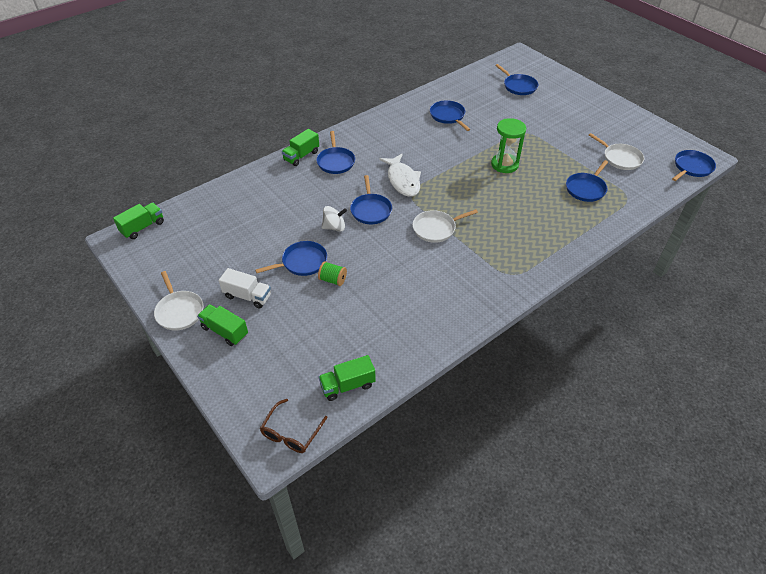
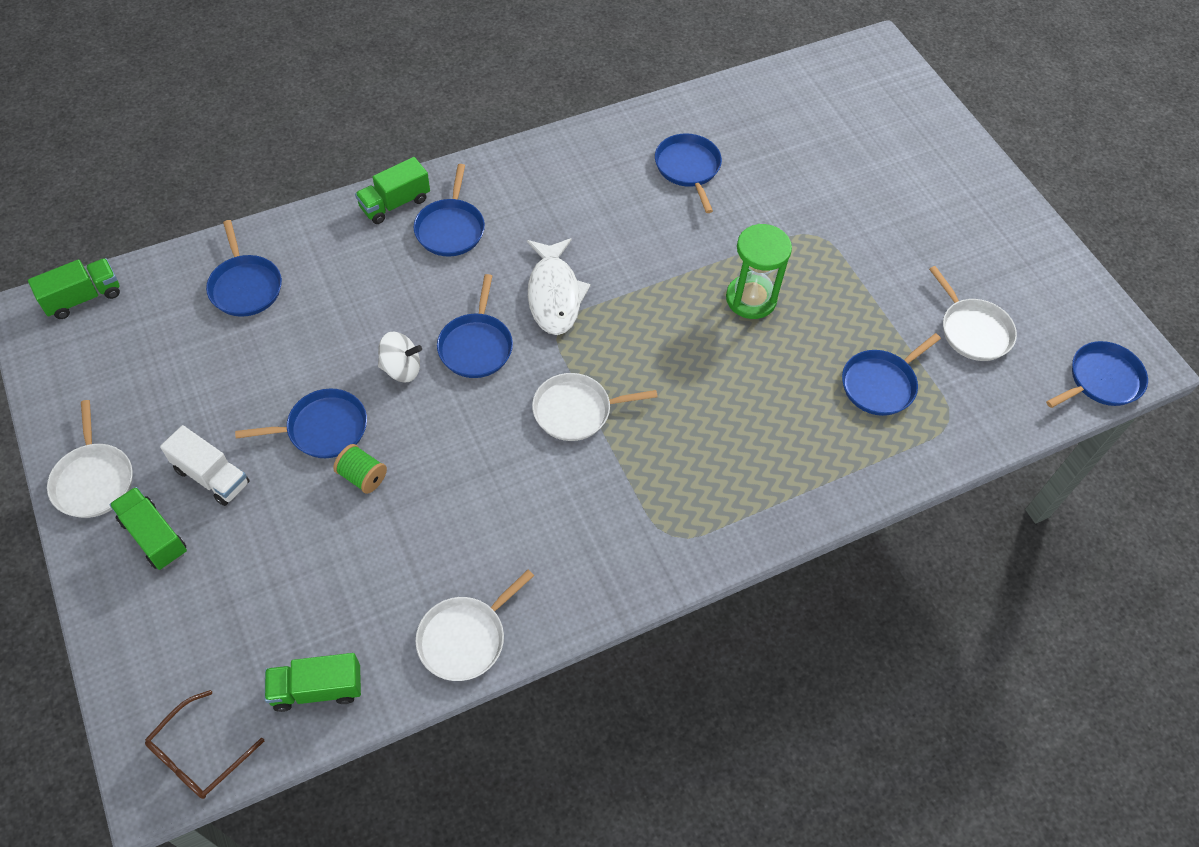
camera: 10 degrees right, 10 degrees up
blue pan [495,64,538,95] -> blue pan moved to [206,220,282,317]
none -> white pan [415,570,534,681]

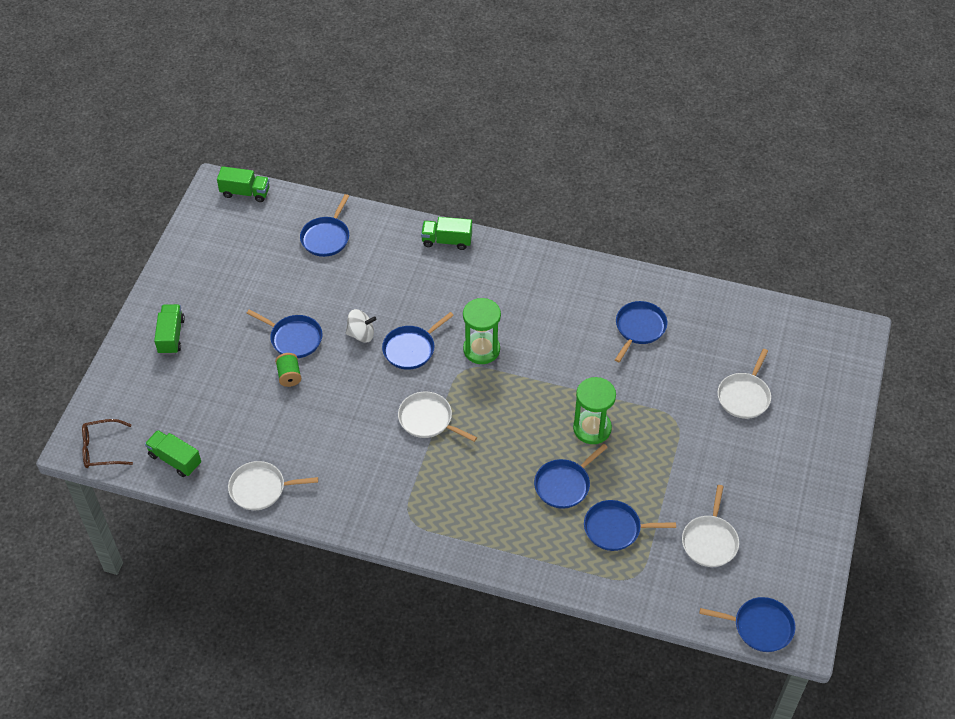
camera: 45 degrees right, 5 degrees down
white pan [47,400,133,518] -> white pan moved to [717,349,771,419]
white truck [160,425,249,506] -> none
white spinning top [378,332,422,382] -> white spinning top turned 45 degrees counterclockwise [345,309,377,343]
blue pan [414,164,485,256] -> blue pan moved to [534,444,608,509]
white fish [527,238,591,335] -> green hourglass [463,298,501,364]

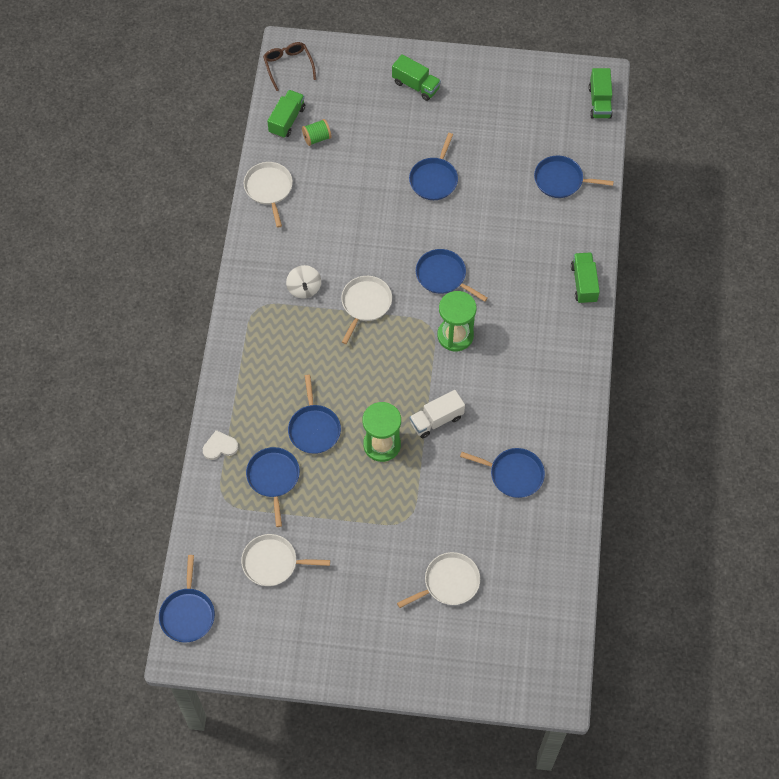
camera: 80 degrees right, 10 degrees up
green truck [154,304,185,355] -> green truck turned 45 degrees clockwise [392,54,441,101]
green spool [275,353,302,387] -> green spool moved to [302,119,331,146]
white spinning top [345,309,377,343] -> white spinning top moved to [286,265,321,299]
blue pan [534,444,608,509] -> blue pan turned 135 degrees counterclockwise [288,375,341,454]
white pan [717,349,771,419] -> white pan turned 135 degrees clockwise [397,552,480,608]
none -> white heart [203,430,238,460]
none -> white truck [410,390,465,438]

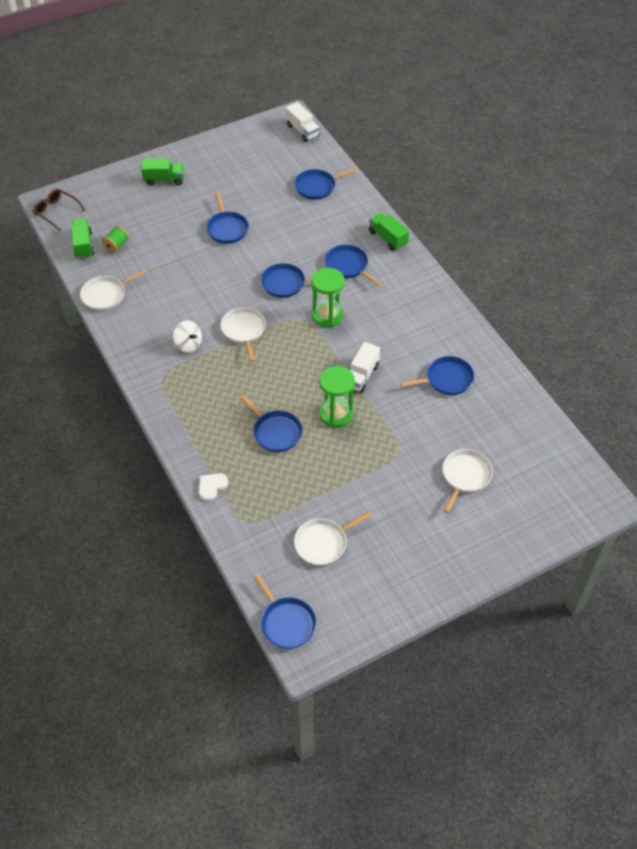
camera: 35 degrees left, 10 degrees down
white pan [244,162,293,228] -> white pan turned 75 degrees counterclockwise [80,269,147,311]
blue pan [246,447,300,527] -> blue pan moved to [325,245,382,286]
green truck [588,68,613,119] -> white truck [286,102,320,142]

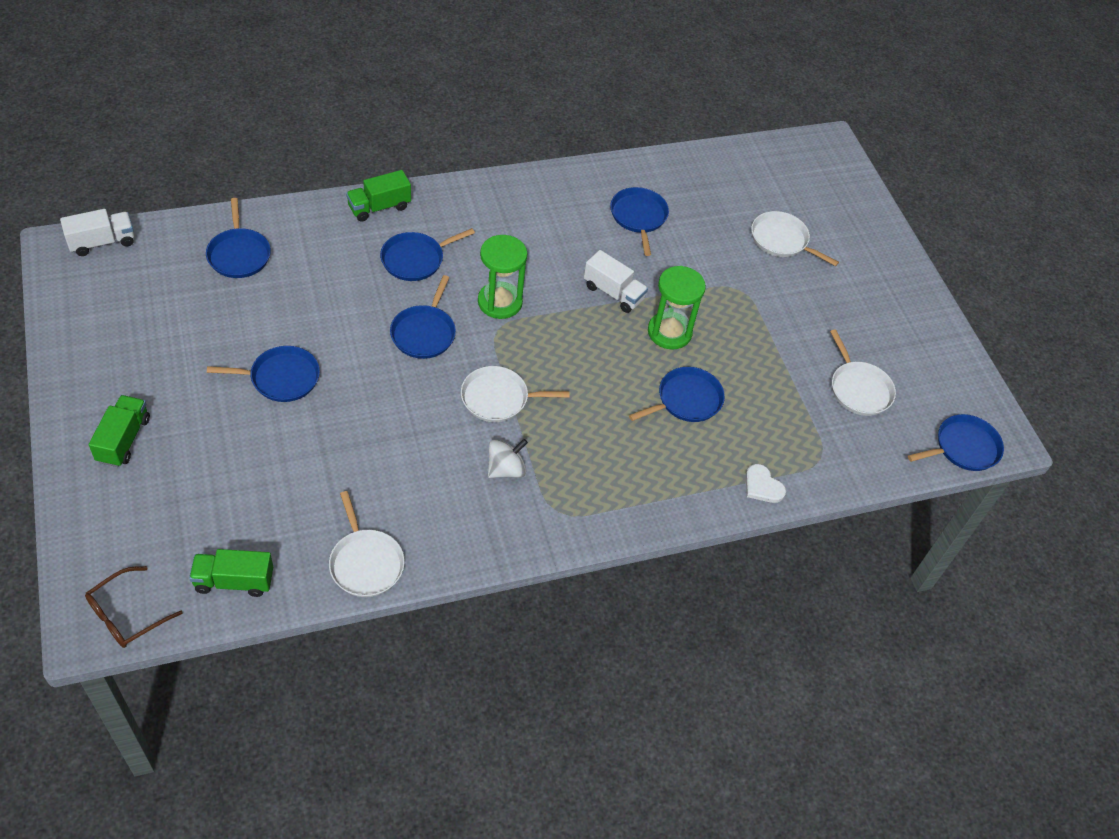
camera: 85 degrees left, 0 degrees up
green spool [102,226,129,253] -> none

